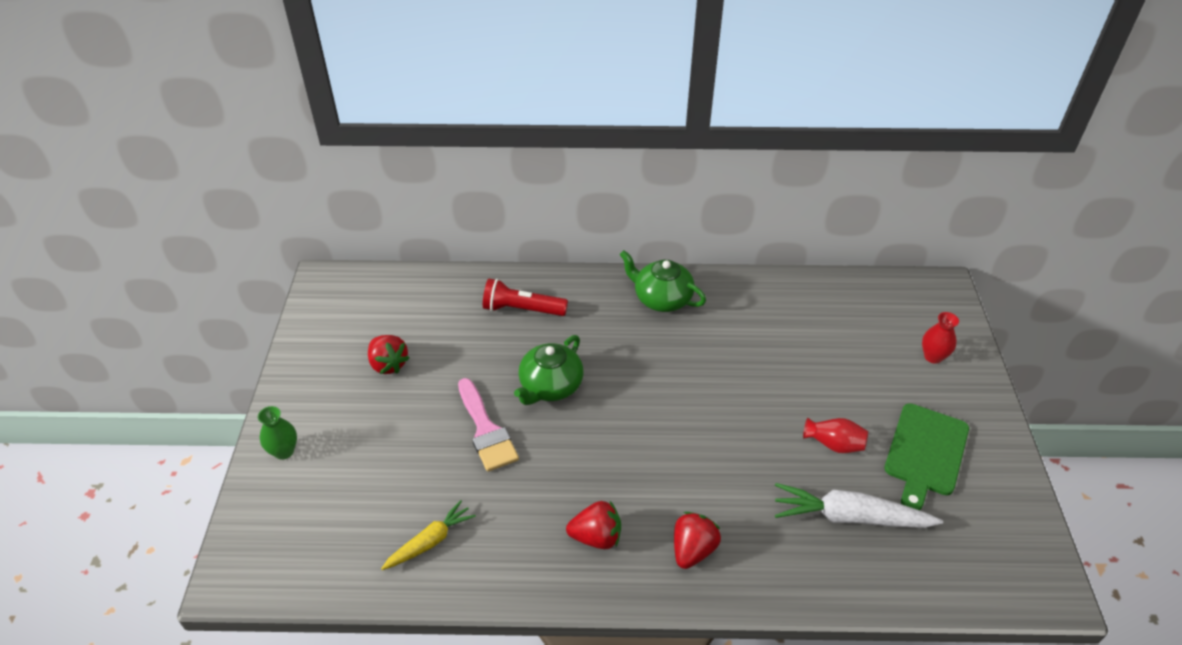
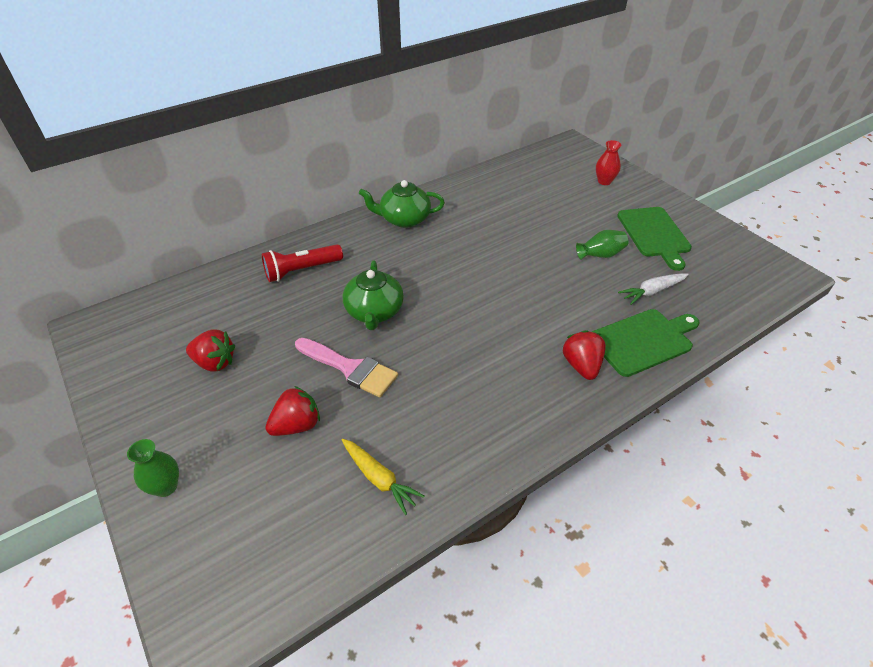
camera: 35 degrees left, 0 degrees up
yellow carrot [381,500,476,570] -> yellow carrot turned 120 degrees clockwise [342,439,425,515]
red strawberry [566,501,621,549] -> red strawberry moved to [265,386,320,436]
white carrot [775,483,943,528] -> white carrot [618,273,689,305], size x0.62
red vase [803,418,868,453] -> green vase [576,230,628,260]
none -> green cutting board [592,309,700,377]

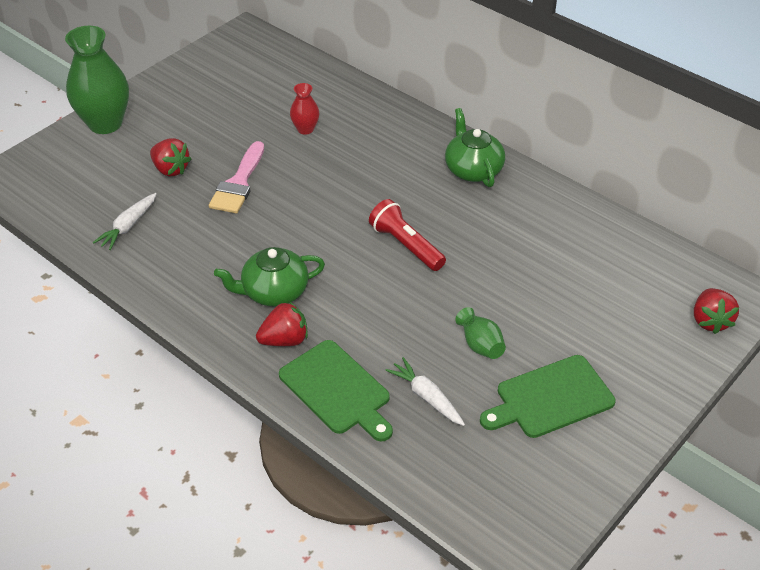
camera: 75 degrees right, 0 degrees up
green vase [127,439,179,497] -> green vase [65,26,129,134], size x2.06
red strawberry [186,330,235,372] -> red strawberry moved to [694,288,739,334]
red flashlight [262,244,343,282] -> red flashlight moved to [369,199,446,271]
yellow carrot [342,439,425,515] -> white carrot [93,193,157,250]
green teapot [343,260,404,330] -> green teapot moved to [214,247,325,306]
red vase [596,140,621,185] -> red vase moved to [290,83,320,135]

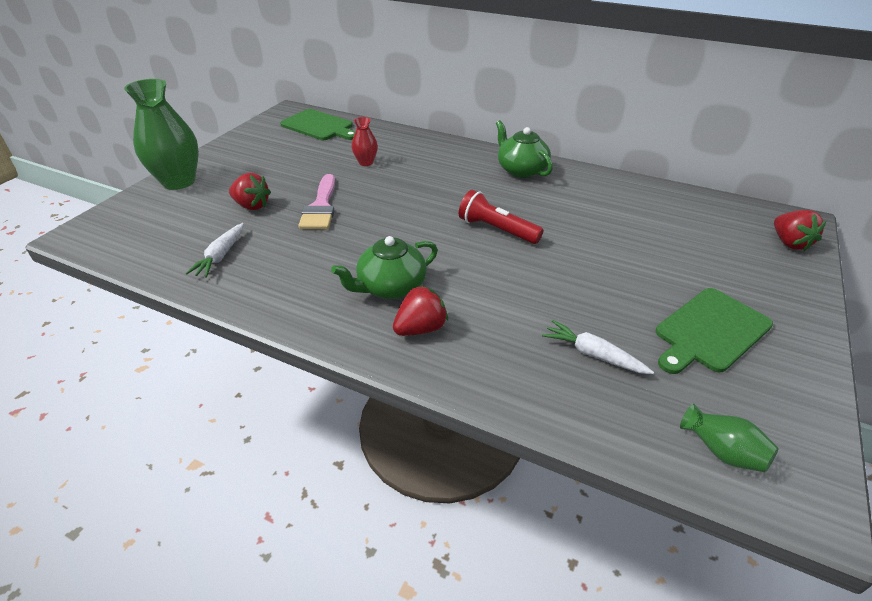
camera: 15 degrees left, 5 degrees down
green cutting board [279,340,393,441] -> green cutting board moved to [280,109,356,140]
green vase [455,307,506,359] -> green vase moved to [680,404,779,472]

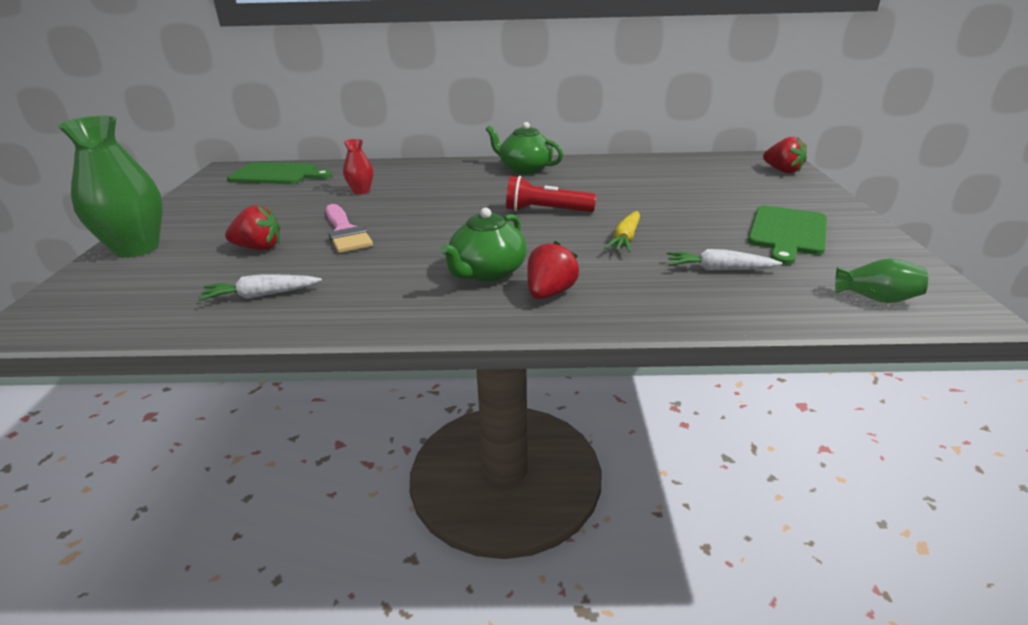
camera: 25 degrees left, 10 degrees down
white carrot [185,223,244,278] -> white carrot turned 90 degrees clockwise [198,274,322,301]
none -> yellow carrot [604,211,640,252]

